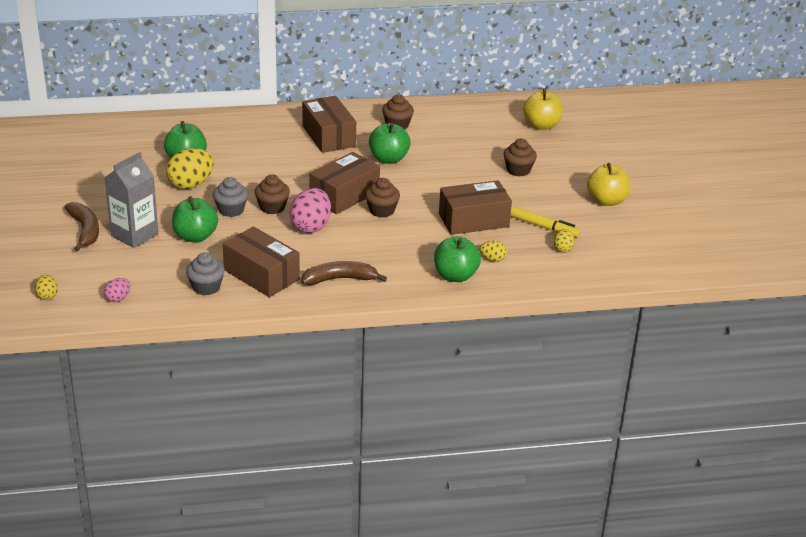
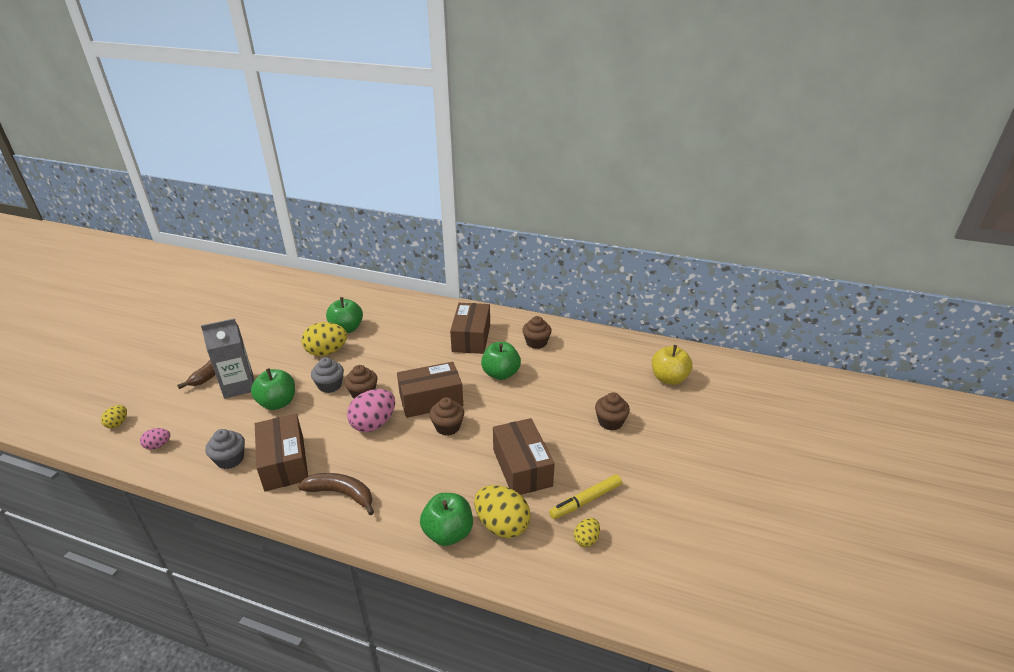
camera: 30 degrees right, 0 degrees up
brown box [439,180,512,235] -> brown box turned 60 degrees clockwise [493,418,555,495]
yellow egg [479,241,507,262] -> yellow egg [474,485,531,538], size x1.96
yellow marker [510,206,580,238] -> yellow marker turned 90 degrees clockwise [549,474,622,519]
yellow apple [587,163,630,206] -> none

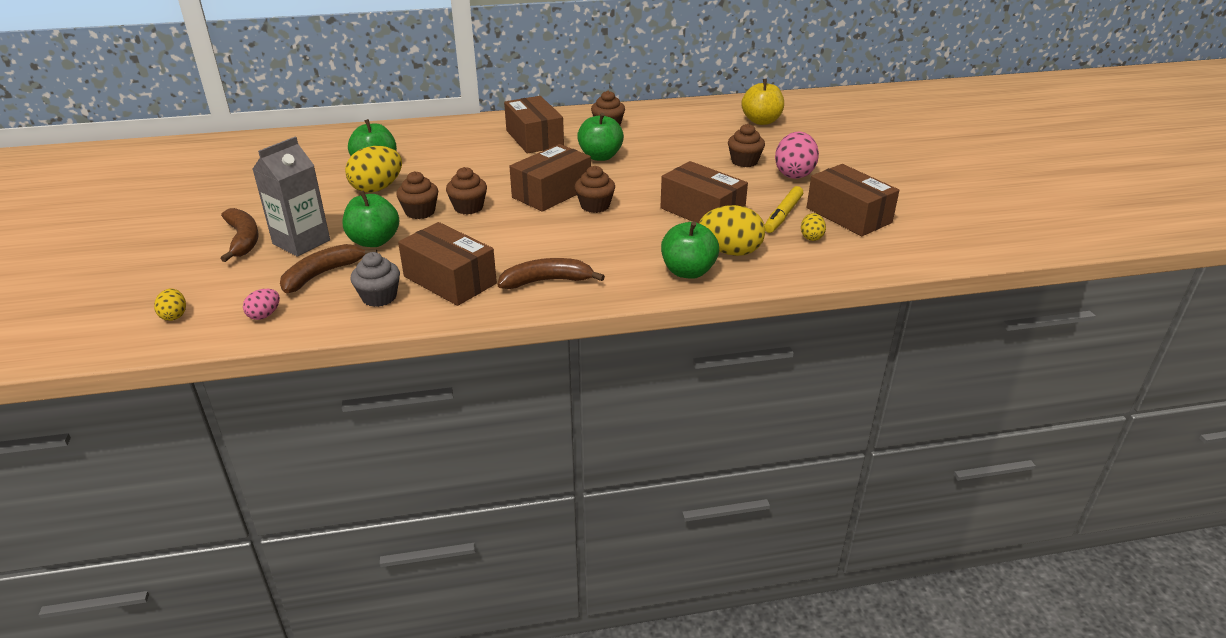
camera: 30 degrees left, 0 degrees up
grey cupcake [311,357,344,393] -> brown cupcake [396,171,438,219]
pink egg [347,389,395,432] -> pink egg moved to [775,132,819,179]
none -> brown banana [280,244,377,293]
none -> brown box [807,164,899,236]

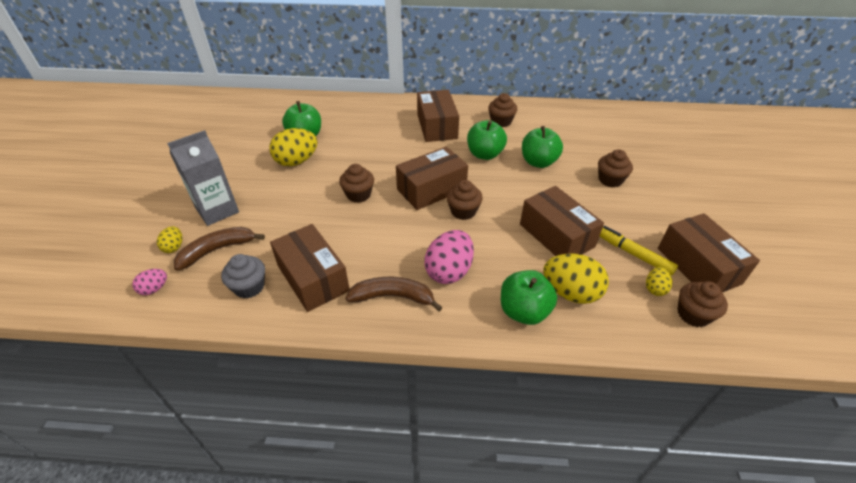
camera: 15 degrees right, 10 degrees up
yellow egg [154,289,186,321] -> yellow egg moved to [157,226,182,253]
brown banana [220,208,259,262] -> none
green apple [342,190,399,247] -> green apple moved to [522,126,563,168]
brown cupcake [396,171,438,219] -> brown cupcake moved to [677,281,728,327]
yellow apple [741,79,784,125] -> none
yellow marker [764,186,803,233] -> yellow marker turned 90 degrees clockwise [599,226,678,275]
pink egg [775,132,819,179] -> pink egg moved to [424,230,474,284]

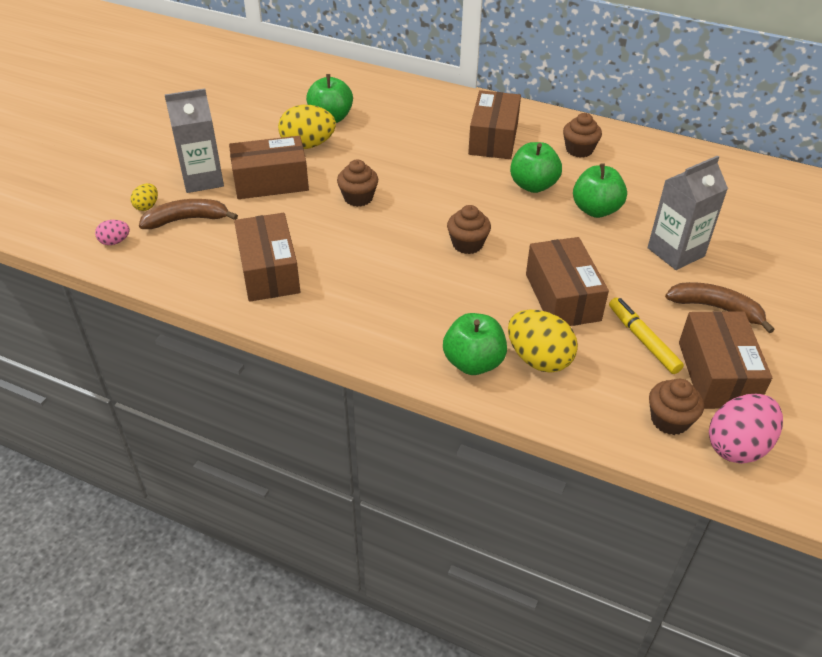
camera: 20 degrees right, 0 degrees up
grey cupcake [221,254,265,299] -> none
brown banana [345,277,443,311] -> brown banana moved to [665,282,775,333]
brown box [396,147,468,210] -> brown box moved to [229,136,309,199]
pink egg [424,230,474,284] -> pink egg moved to [709,394,783,464]
brown cupcake [598,149,633,187] -> grey carton [648,155,728,270]
yellow egg [646,267,672,296] -> none

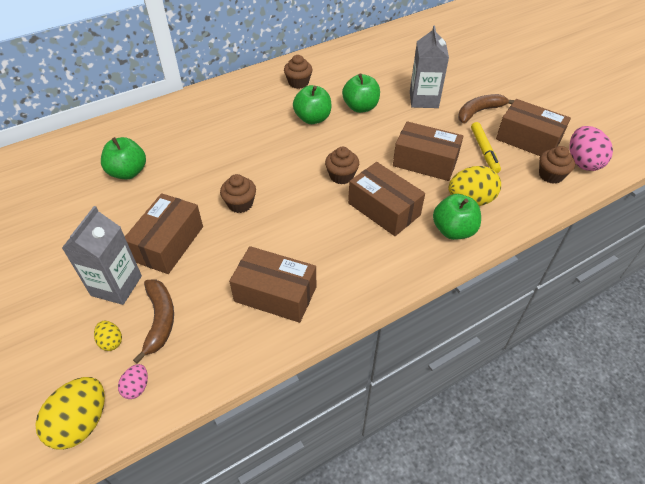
camera: 55 degrees left, 5 degrees up
brown banana [139,199,238,229] -> brown banana turned 150 degrees clockwise [133,279,174,364]
yellow egg [278,105,336,149] -> yellow egg moved to [35,377,105,450]
brown box [468,90,521,159] -> brown box moved to [348,162,425,236]
yellow marker [609,297,684,374] -> yellow marker turned 105 degrees counterclockwise [471,122,501,173]

